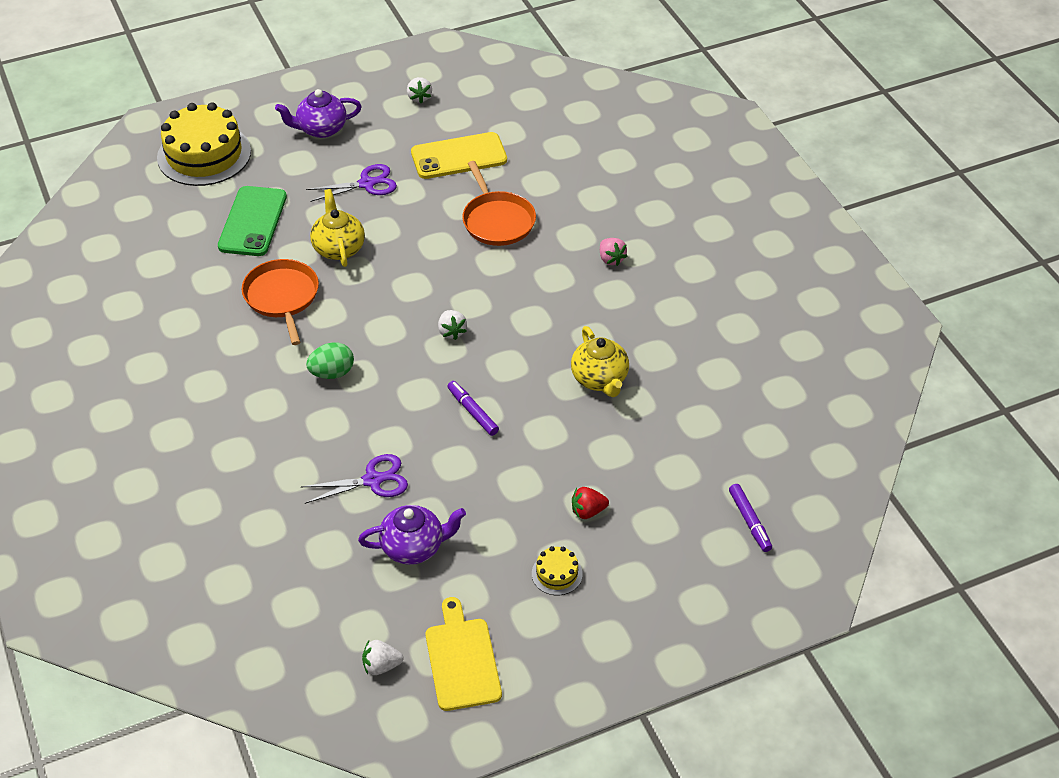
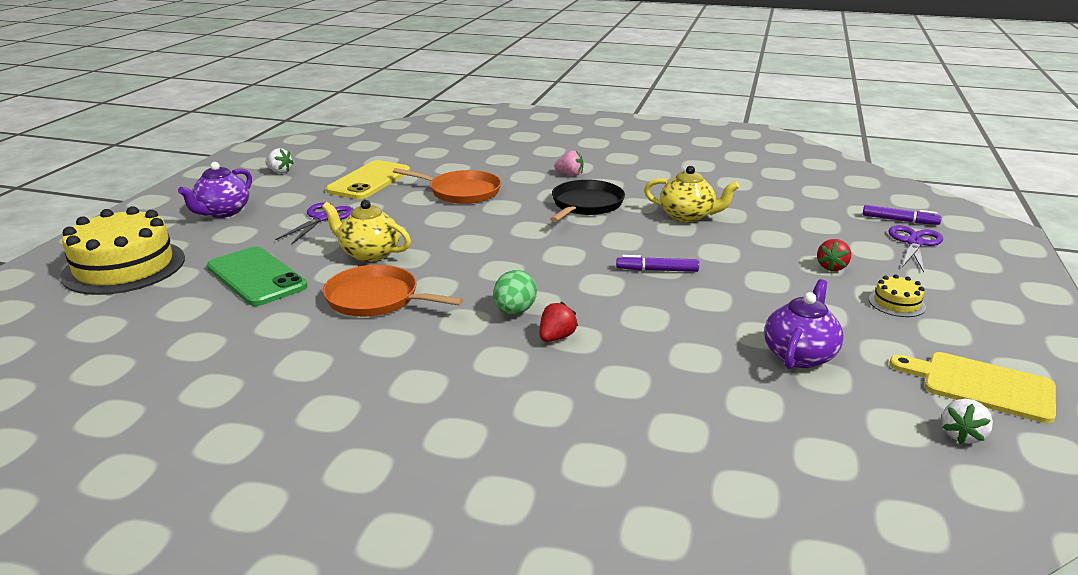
camera: 50 degrees left, 20 degrees down
purple scissors [301,454,408,504] -> purple scissors moved to [888,225,943,272]
white strawberry [438,310,467,340] -> none
none -> red strawberry [540,302,578,342]
none -> black pan [550,180,625,222]

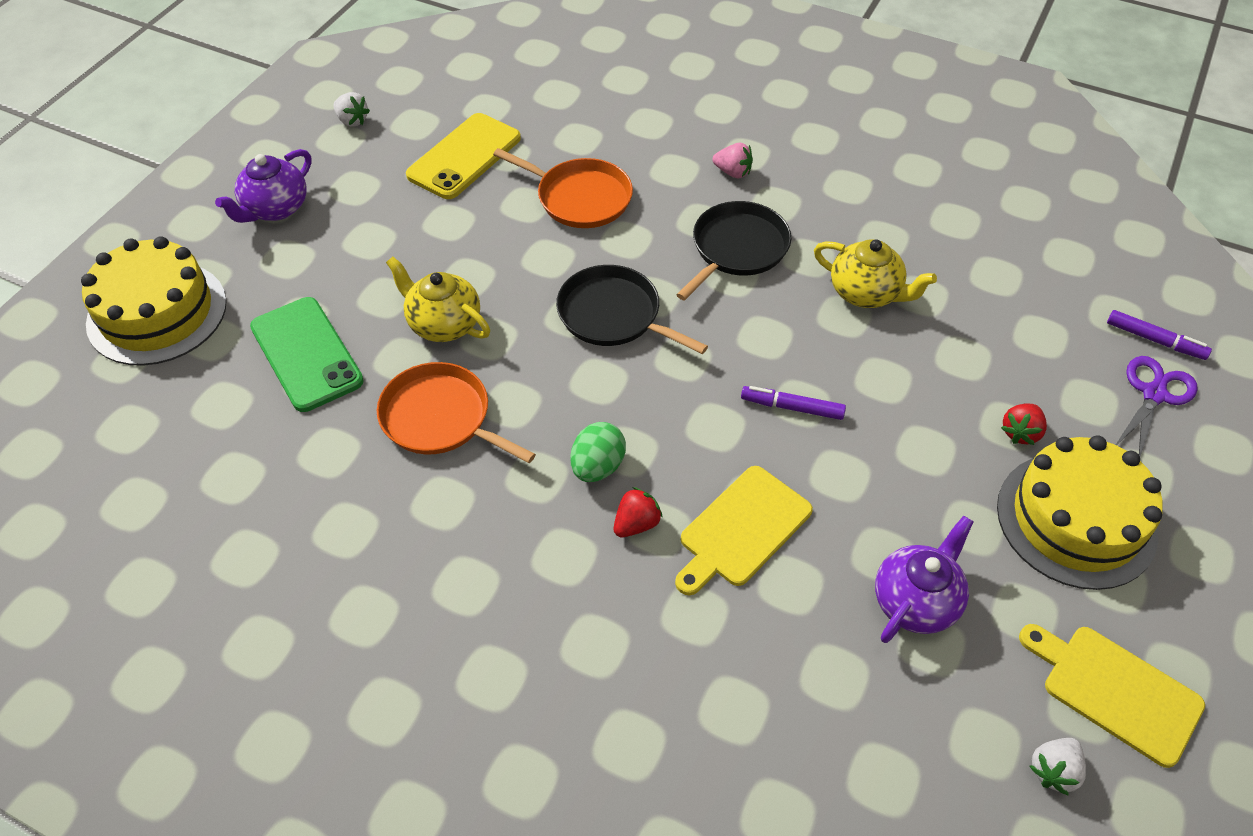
camera: 10 degrees right, 25 degrees up
purple scissors [275,202,354,245] -> none
yellow cake [869,274,926,317] -> yellow cake [997,435,1162,590], size x2.30
none -> black pan [556,265,708,354]
none -> yellow cutting board [675,466,813,595]

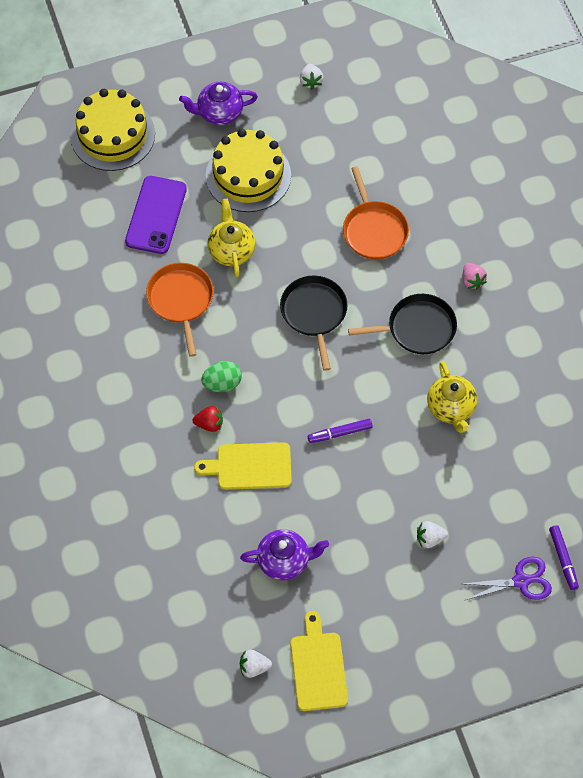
camera: 45 degrees right, 10 degrees up
green phone [250,297,364,412] -> purple phone [125,176,187,254]
yellow phone [406,113,521,199] -> none
purple marker [741,386,846,420] -> purple marker turned 75 degrees counterclockwise [308,419,373,443]
yellow cake [997,435,1162,590] -> yellow cake moved to [206,129,291,212]
red strawberry [1001,403,1047,445] -> white strawberry [417,521,448,548]

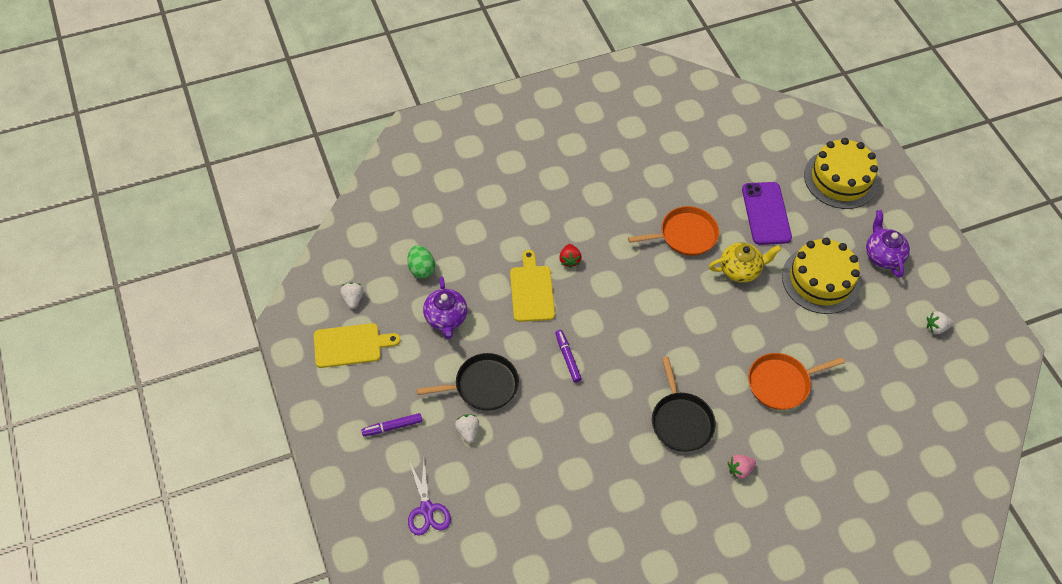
camera: 85 degrees right, 5 degrees down
purple phone [125,176,187,254] -> purple phone turned 75 degrees clockwise [742,182,792,245]
green egg [201,361,242,392] -> green egg moved to [407,245,435,279]
black pan [280,276,348,371] -> black pan moved to [417,353,519,411]
yellow teapot [427,361,477,433] -> none
purple marker [549,525,579,590] -> purple marker moved to [361,413,422,436]

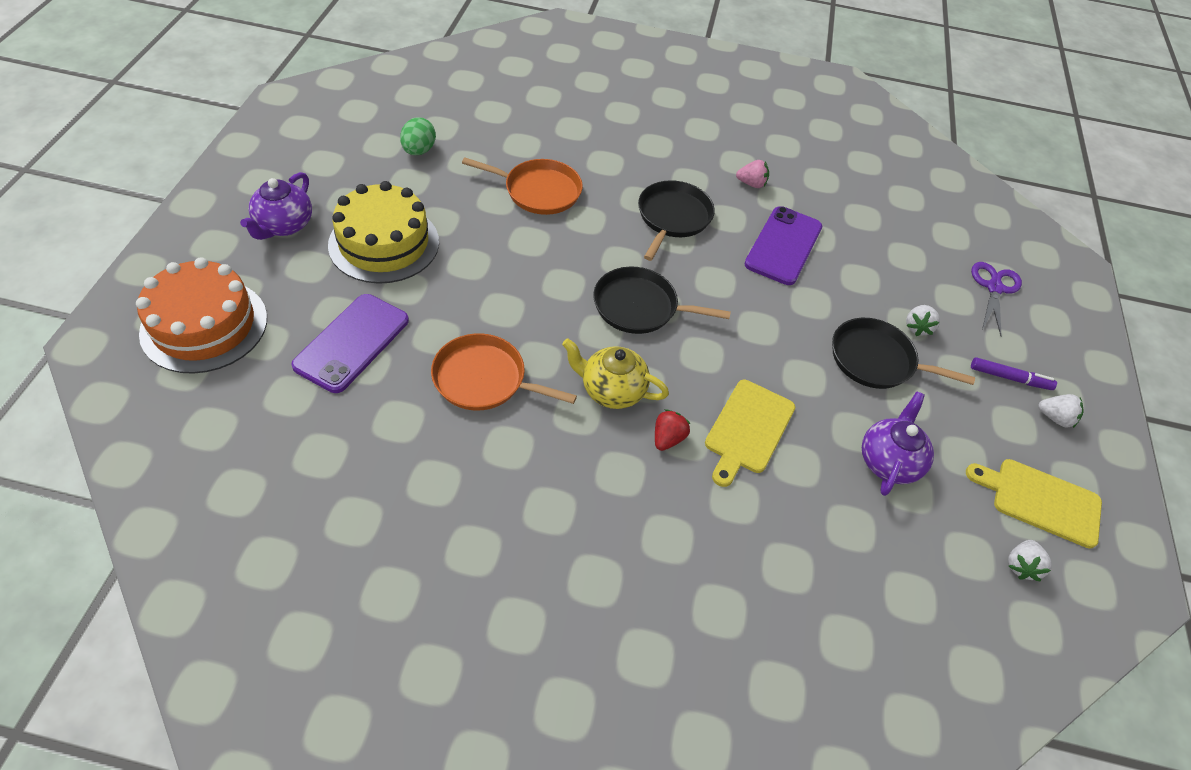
camera: 150 degrees left, 5 degrees down
green egg [407,245,435,279] -> green egg moved to [400,117,436,155]
purple marker [555,330,582,383] -> none
yellow teapot [709,242,781,283] -> yellow teapot moved to [562,339,669,409]
pink strawberry [728,455,756,480] -> pink strawberry moved to [736,160,769,188]
yellow cake [804,138,878,209] -> orange cake [136,257,267,374]
white strawberry [927,311,953,334] -> white strawberry moved to [1038,394,1083,428]
none -> black pan [593,267,731,334]
none -> purple phone [745,206,822,285]

